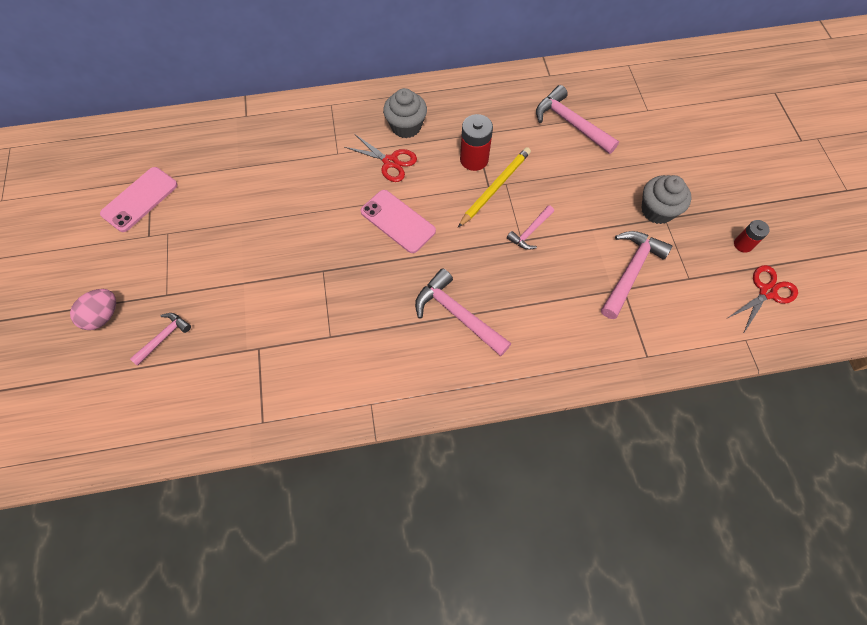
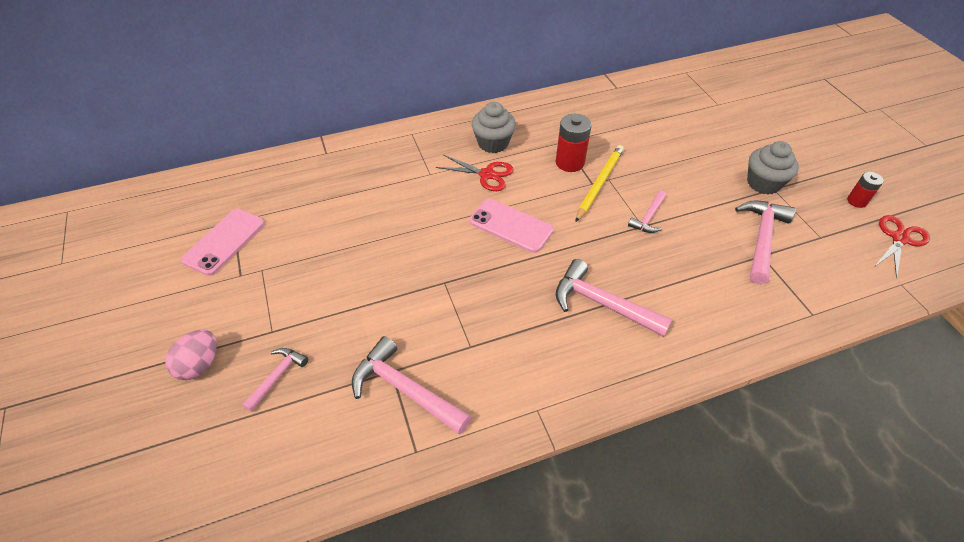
camera: 10 degrees left, 15 degrees down
pink hammer [536,85,619,154] -> pink hammer moved to [352,336,471,435]

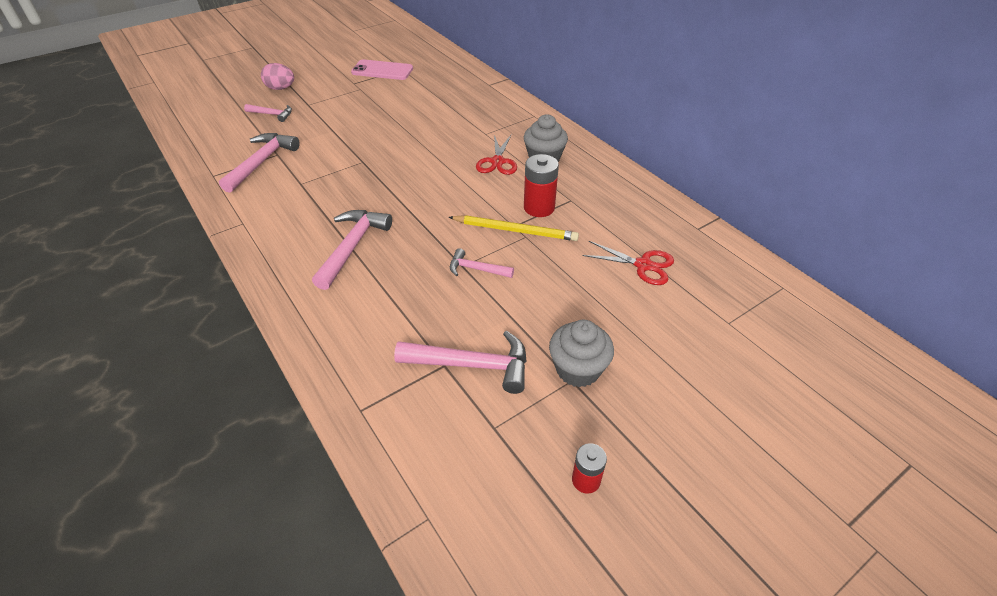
camera: 75 degrees right, 5 degrees down
pink phone [469,199,554,253] -> none
red scissors [874,215,930,279] -> red scissors moved to [582,241,674,285]

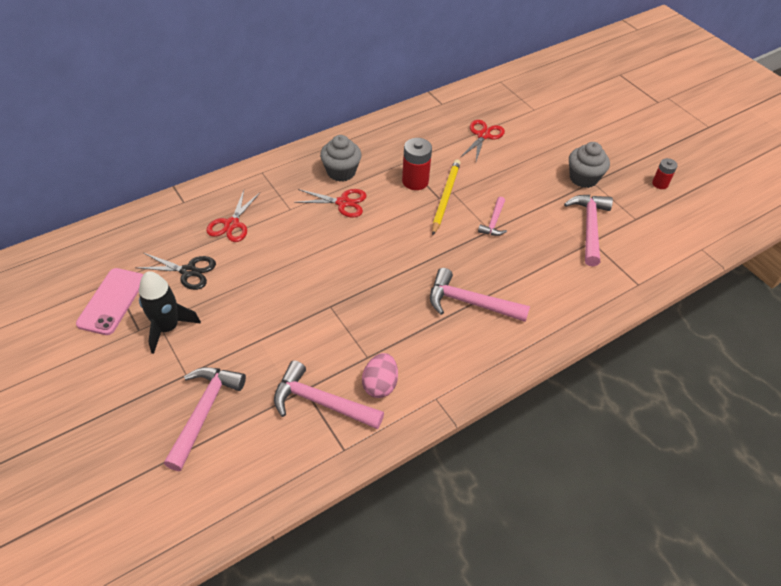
camera: 90 degrees left, 5 degrees up
pink hammer [244,104,292,122] -> pink hammer [164,367,246,471], size x1.74
pink egg [261,63,294,90] -> pink egg moved to [362,353,398,398]
none -> black scissors [135,253,216,290]
none -> black rocket [139,271,201,354]
none -> red scissors [206,190,260,242]

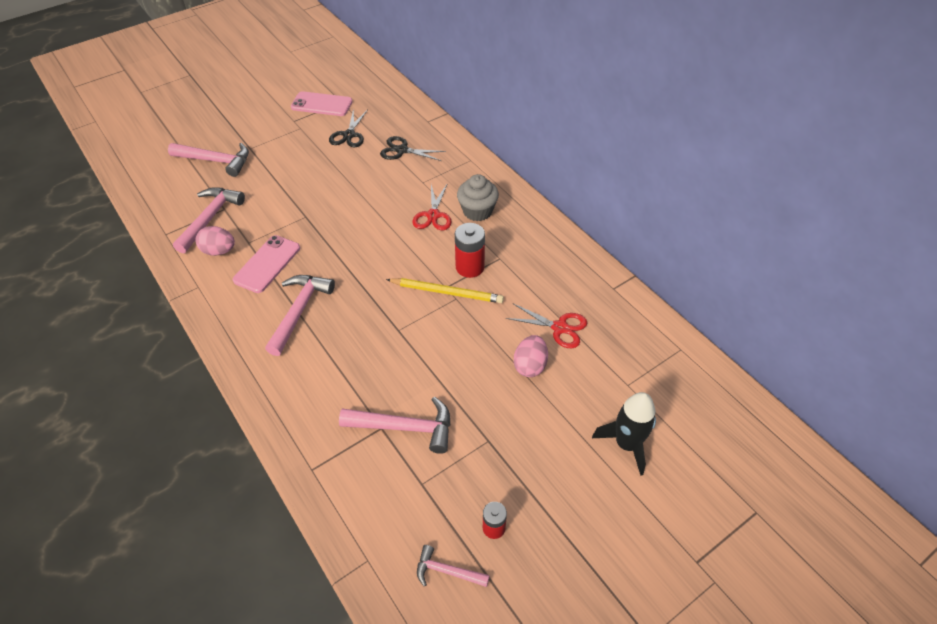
camera: 90 degrees right, 0 degrees up
black rocket [139,271,201,354] -> black rocket moved to [592,392,656,476]
red scissors [206,190,260,242] -> black scissors [380,136,446,161]
pink hammer [478,197,507,236] -> pink hammer moved to [417,545,490,587]
grey cupcake [569,142,610,188] -> none
none -> pink phone [233,235,300,293]
none -> pink egg [514,335,548,377]

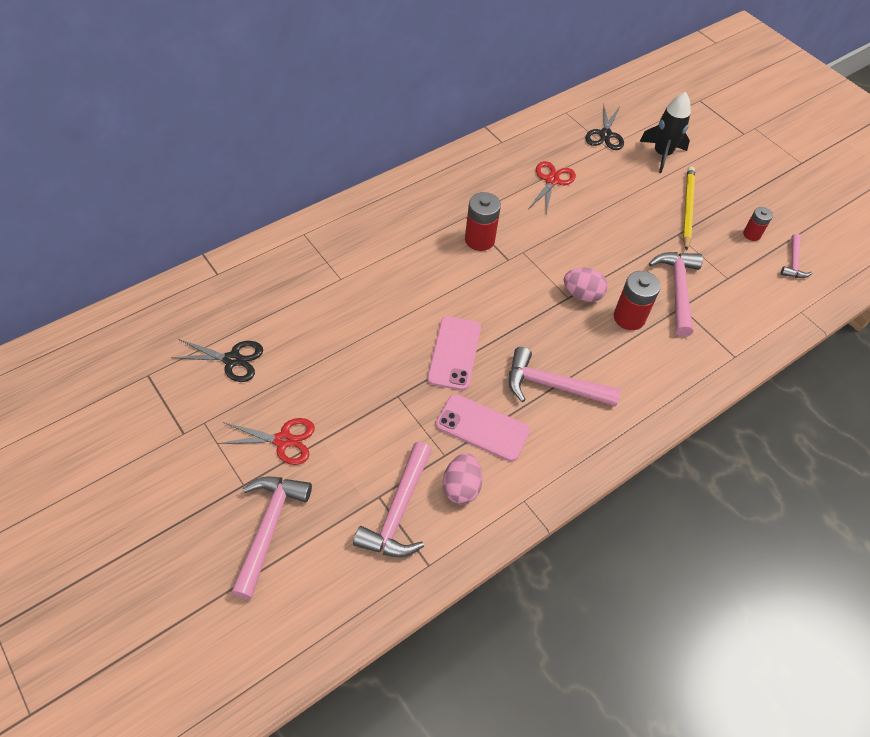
camera: 95 degrees left, 5 degrees up
pink hammer [173,187,245,254] -> pink hammer turned 90 degrees counterclockwise [353,442,432,557]
pink phone [291,91,353,116] -> pink phone moved to [427,316,481,391]
black scissors [380,136,446,161] -> black scissors moved to [585,103,624,150]
yellow pencil [386,278,504,303] -> yellow pencil moved to [683,166,695,251]
red scissors [412,183,452,230] -> red scissors moved to [217,418,315,465]
grey cupcake [457,174,499,221] -> none
pink egg [514,335,548,377] -> pink egg moved to [564,268,608,302]
none -> red battery [614,271,661,330]

